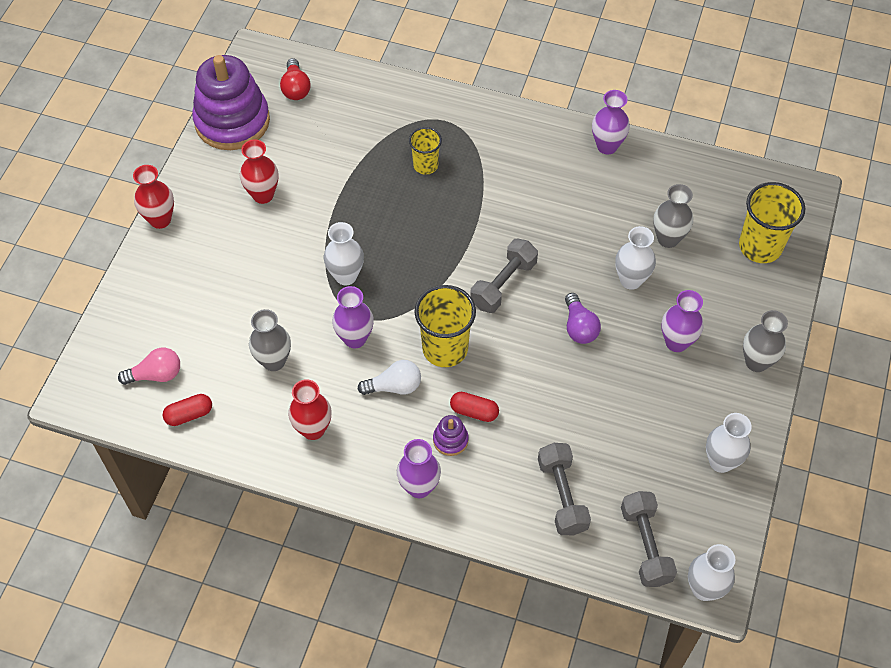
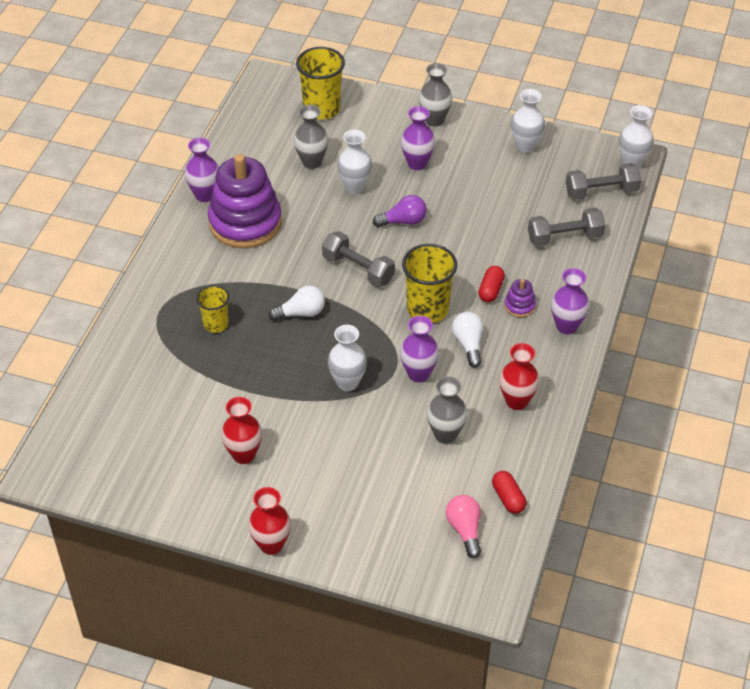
camera: 90 degrees left, 10 degrees down
purple stacking toy [192,55,270,150] -> purple stacking toy moved to [208,154,282,248]
red light bulb [280,58,311,100] -> none
none -> white light bulb [269,285,325,321]

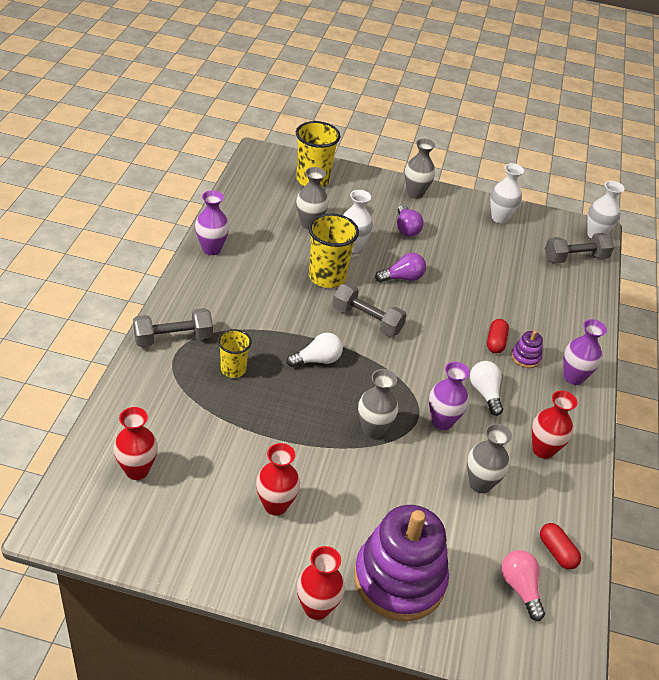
camera: 10 degrees left, 5 degrees down
purple stacking toy [208,154,282,248] -> purple stacking toy moved to [354,505,449,621]
white vase [328,325,367,391] -> grey vase [358,369,398,439]
purple vase [401,106,435,170] -> purple light bulb [397,205,423,237]
yellow cup [402,244,457,323] -> yellow cup moved to [309,213,359,288]
grey dumbbell [528,208,605,247] -> grey dumbbell moved to [133,308,213,347]
none -> red vase [113,407,158,480]

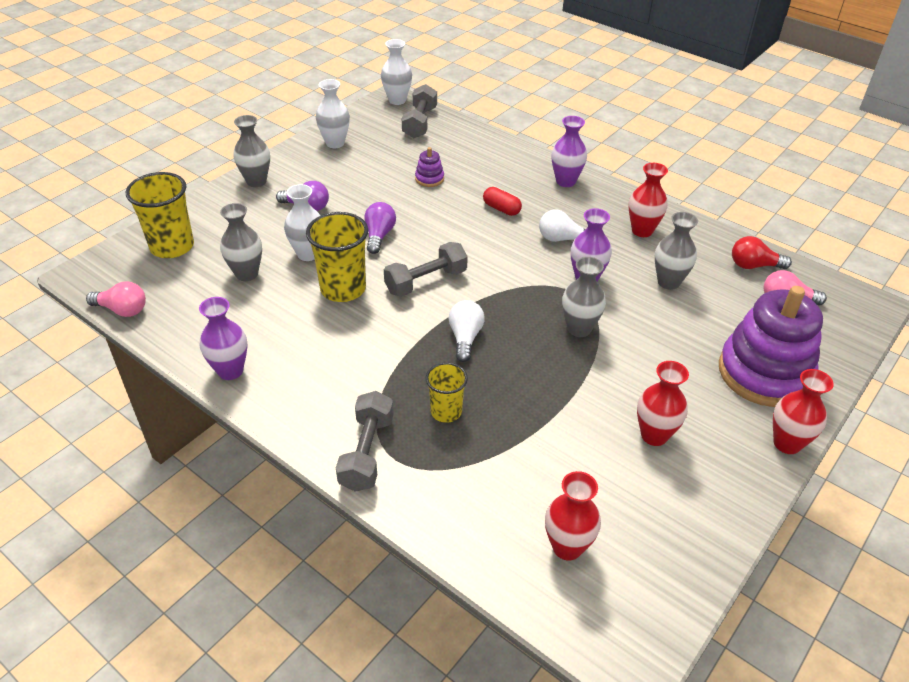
camera: 60 degrees left, 0 degrees up
purple stacking toy [511,331,543,368] -> purple stacking toy moved to [415,147,444,187]
red capsule [540,523,581,570] -> red light bulb [732,236,792,269]
none -> pink light bulb [86,281,146,317]

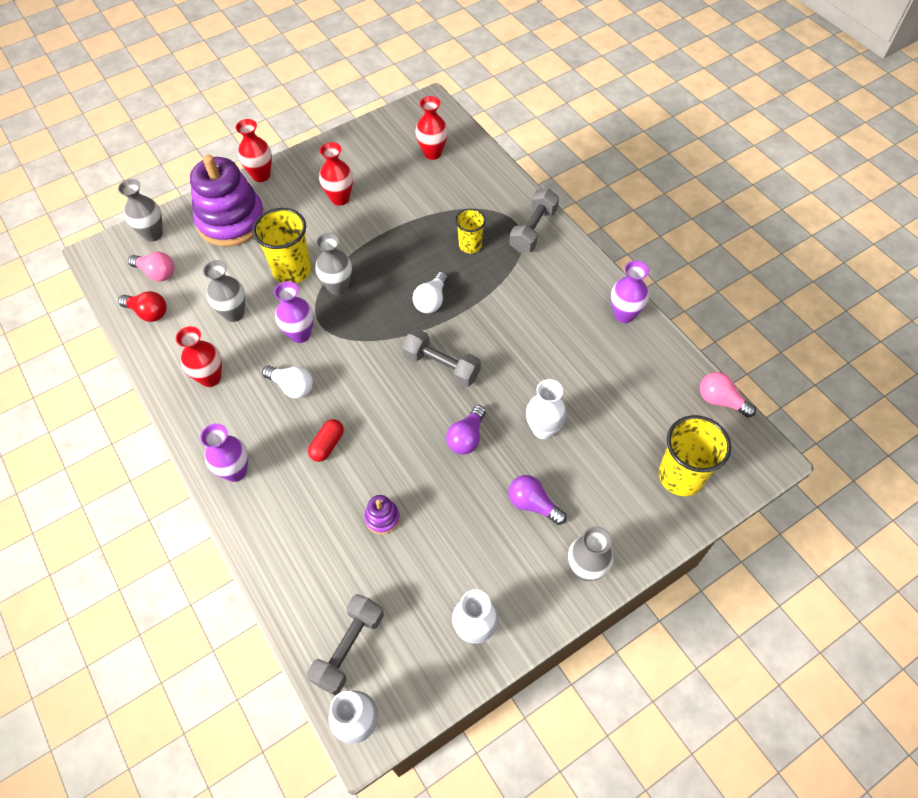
camera: 160 degrees left, 15 degrees up
grey vase [220,203,262,281] -> grey vase moved to [118,179,163,242]
yellow cup [306,212,368,302] -> yellow cup moved to [253,208,311,284]
grey dumbbell [384,242,468,297] -> grey dumbbell turned 45 degrees clockwise [402,329,481,387]
red capsule [483,187,522,216] -> red capsule turned 60 degrees clockwise [308,419,344,462]

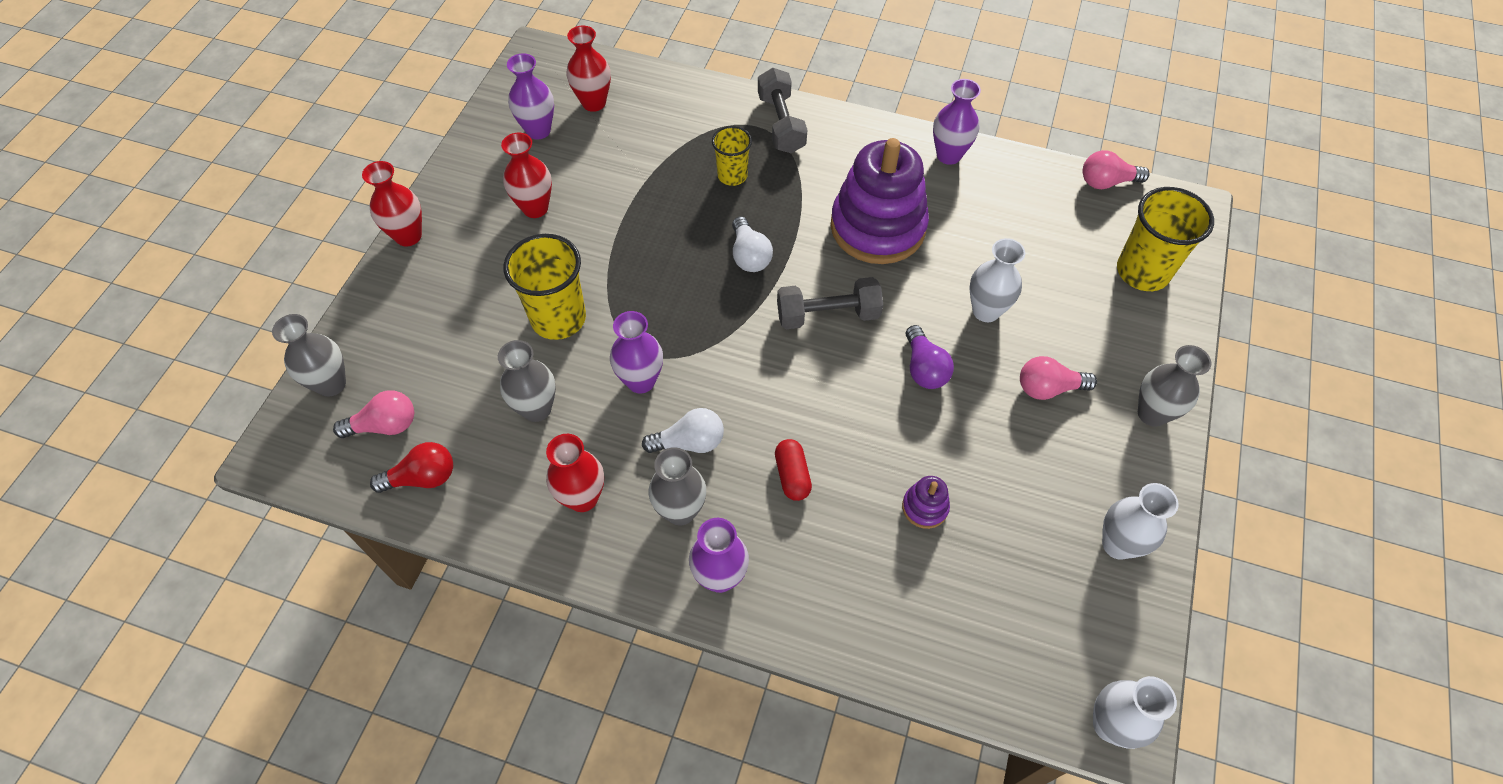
camera: 40 degrees left, 0 degrees up
purple stacking toy [190,155,265,247] -> purple stacking toy moved to [831,138,929,264]
grey dumbbell [307,594,384,696] -> none
grey vase [315,233,352,295] -> grey vase moved to [649,447,706,526]
purple light bulb [508,475,567,525] -> pink light bulb [1020,356,1097,400]
none -> purple vase [507,53,554,140]

